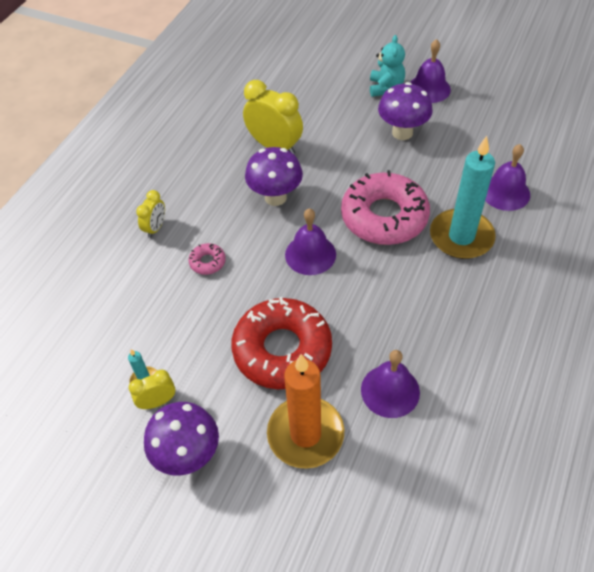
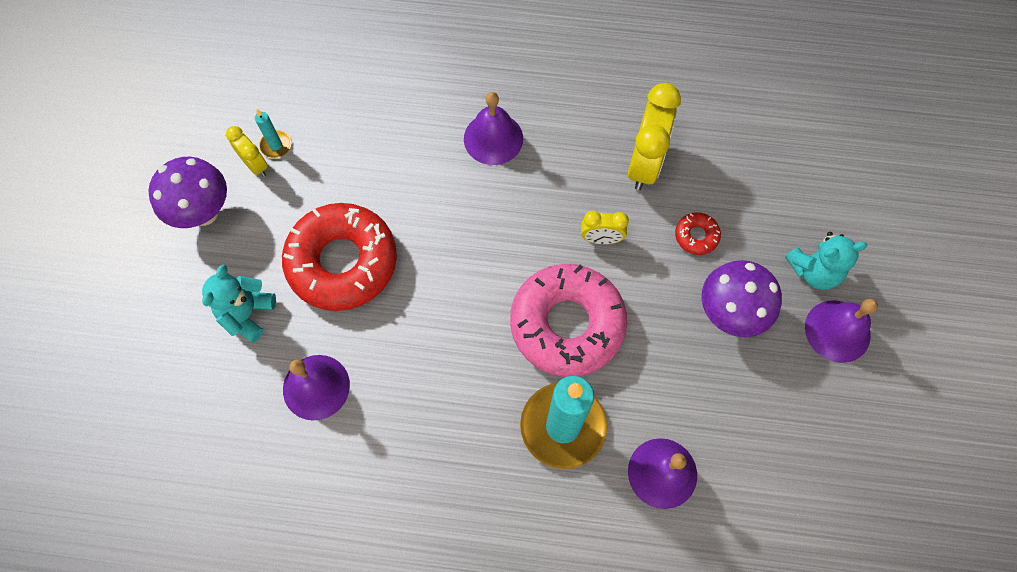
camera: 70 degrees right, 15 degrees up
yellow clock [136,190,165,238] -> yellow clock moved to [581,211,629,244]
pink donut [189,243,226,275] -> none
purple mushroom [245,147,303,206] -> none
orange candle [267,354,344,469] -> turquoise teddy bear [202,265,276,342]
purple bell [285,209,336,275] -> purple bell moved to [464,92,523,165]
none -> red donut [675,212,721,255]

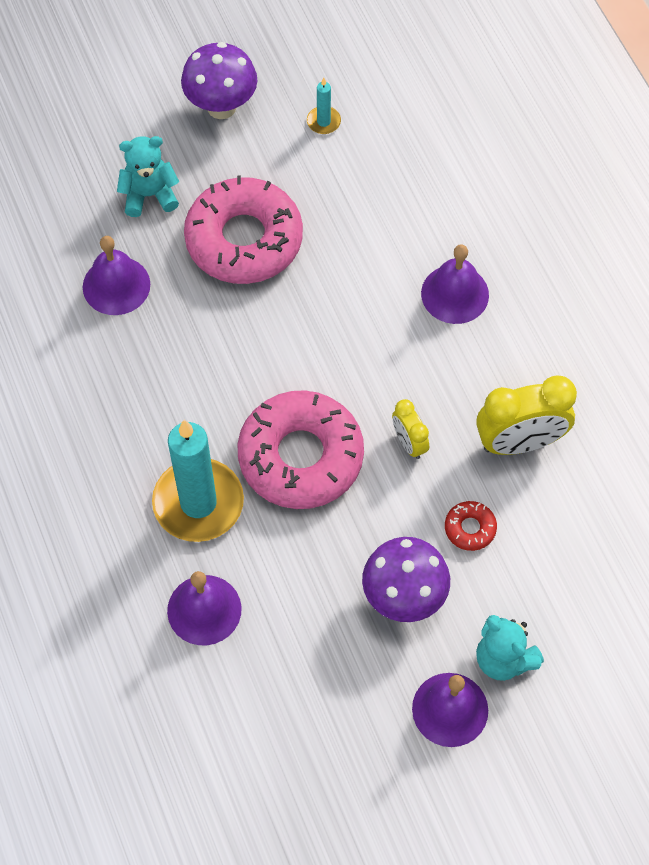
camera: 60 degrees right, 5 degrees down
yellow clock [226,126,268,177] -> none
red donut [282,203,397,311] -> pink donut [184,175,303,284]

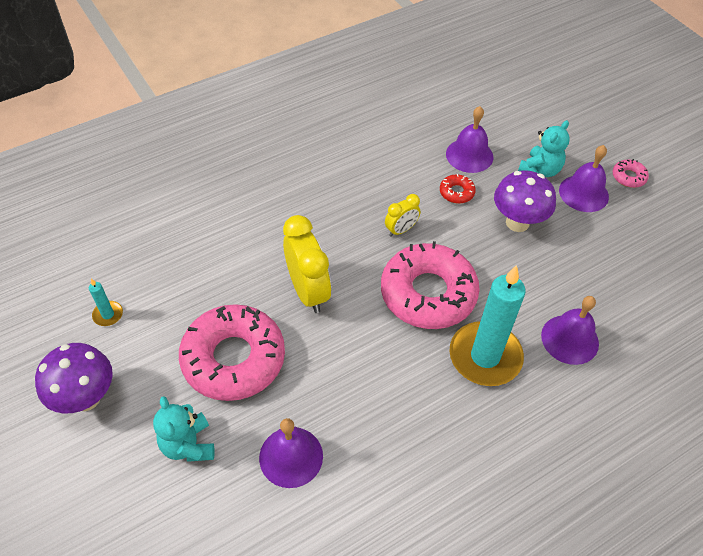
camera: 100 degrees left, 10 degrees down
purple bell [421,244,489,324] -> purple bell moved to [446,106,493,173]
yellow clock [476,376,577,455] -> yellow clock moved to [283,215,331,313]
none -> pink donut [612,159,649,188]

